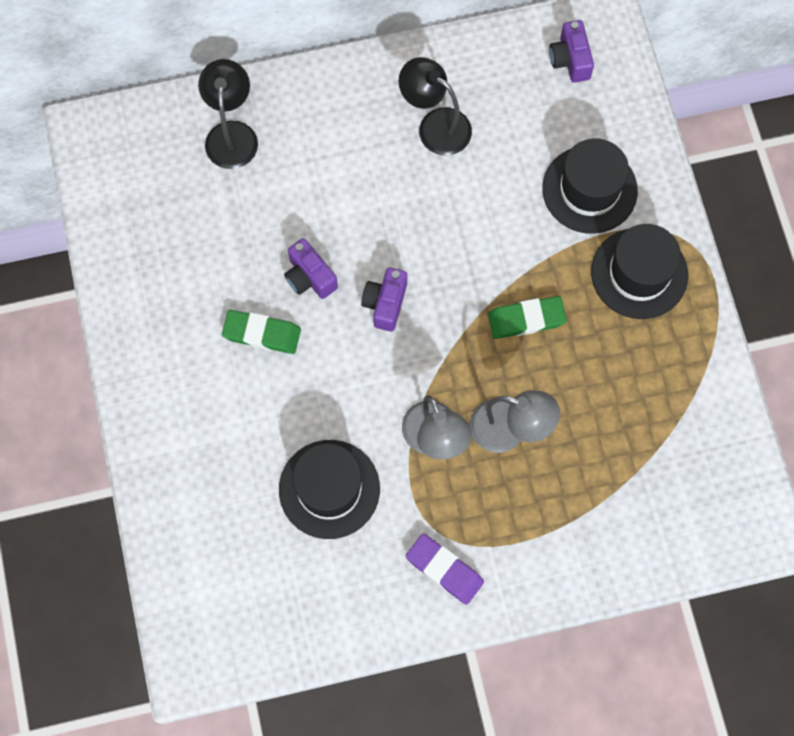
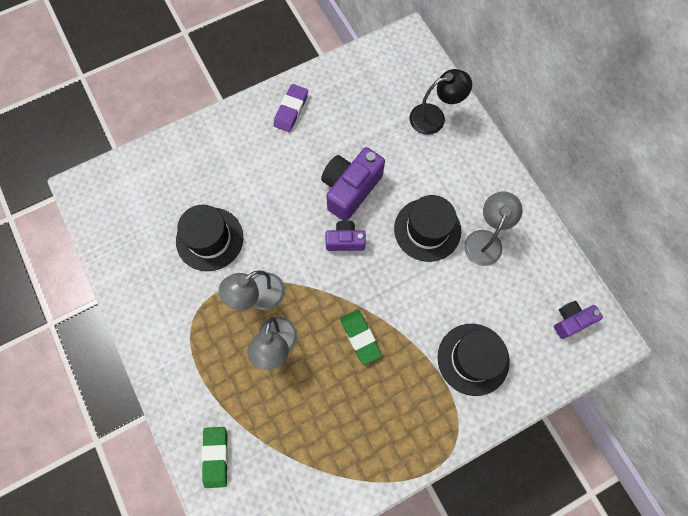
camera: 75 degrees right, 0 degrees up
green eraser [222,310,301,354] -> green eraser moved to [201,427,228,488]
purple camera [284,238,338,299] -> purple camera [321,147,385,220], size x1.73
black lamp [399,57,472,155] -> grey lamp [464,192,523,266]
purple eraser [406,533,484,605] -> purple eraser moved to [273,84,308,132]
black hat [591,224,688,319] -> black hat moved to [394,195,461,262]

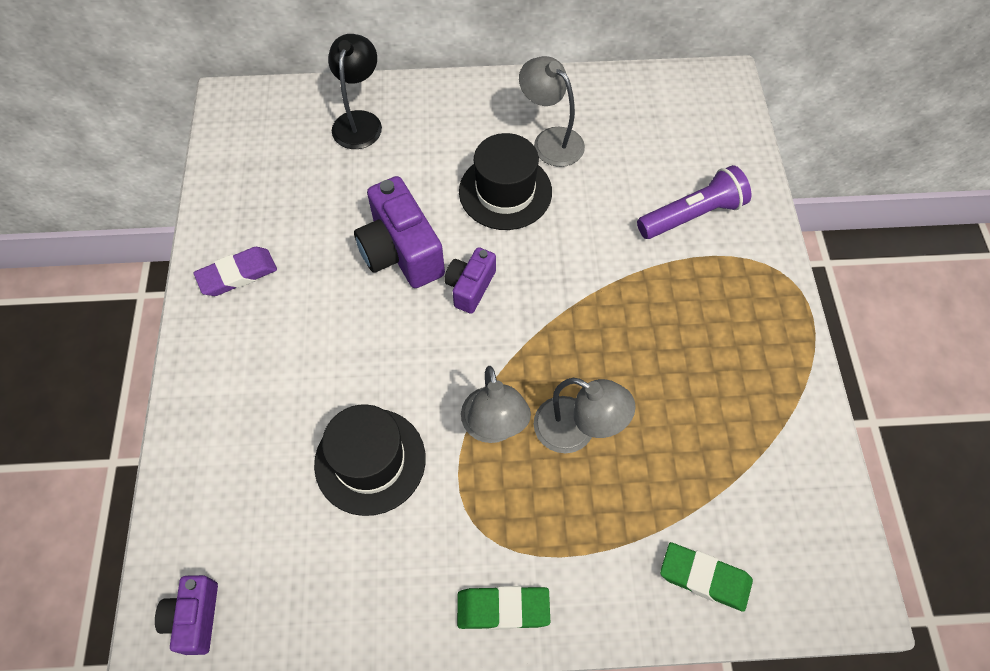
camera: 65 degrees left, 10 degrees down
purple eraser [273,84,308,132] -> purple eraser turned 75 degrees counterclockwise [194,247,277,296]
green eraser [340,310,382,365] -> green eraser moved to [457,586,550,630]
black hat [438,324,510,396] -> purple flashlight [637,165,751,239]
purple camera [554,301,603,339] -> purple camera moved to [155,575,218,655]

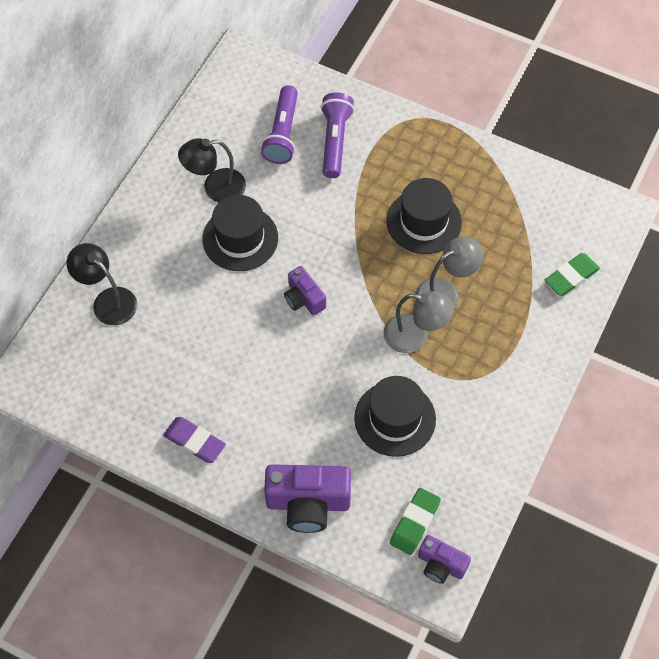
camera: 60 degrees left, 0 degrees up
purple eraser [194,247,277,296] -> purple eraser turned 60 degrees counterclockwise [163,417,226,463]
purple camera [354,176,445,288] -> purple camera moved to [264,464,351,533]
green eraser [457,586,550,630] -> green eraser moved to [390,488,441,555]
grey lamp [519,56,585,167] -> black lamp [178,138,246,202]
none -> purple flashlight [261,85,298,164]
none -> black hat [386,178,462,254]

